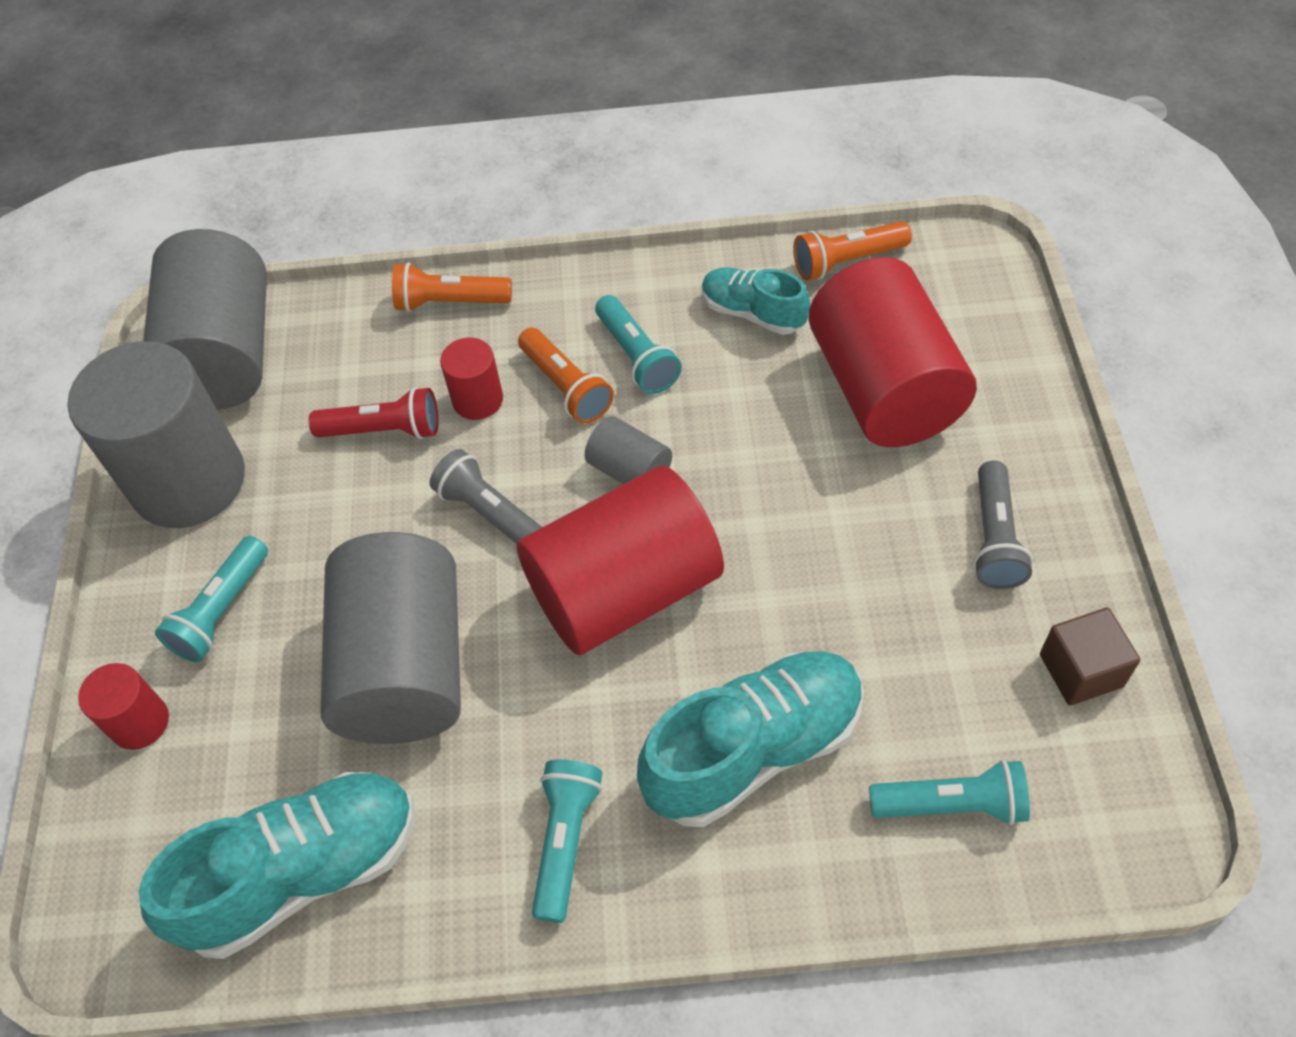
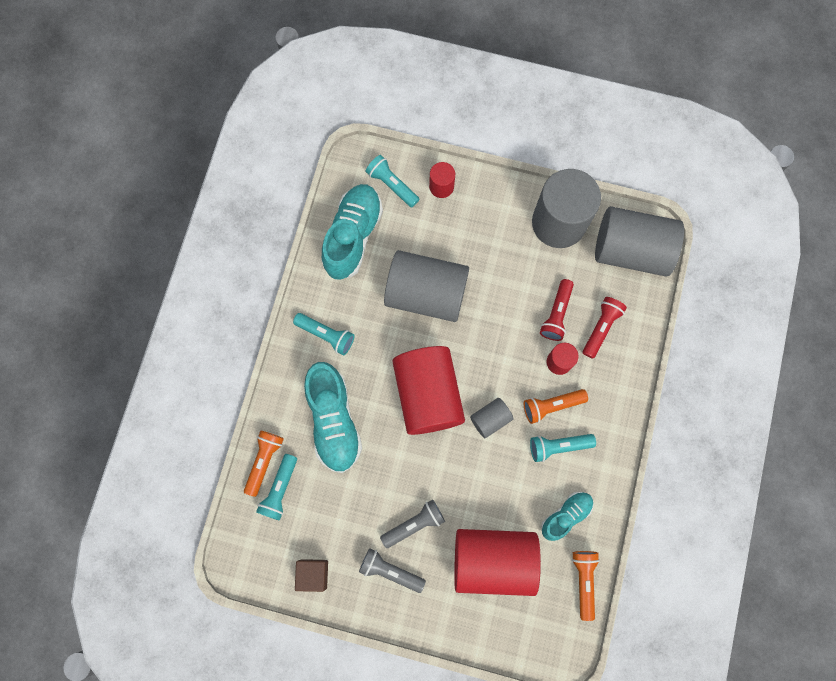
camera: 105 degrees right, 20 degrees up
turquoise shoe [139,772,415,959] -> turquoise shoe turned 150 degrees counterclockwise [321,184,383,280]
turquoise flashlight [155,536,268,662] -> turquoise flashlight moved to [365,155,419,207]
orange flashlight [392,263,512,312] -> orange flashlight moved to [244,430,284,497]
grey flashlight [429,449,542,544] -> grey flashlight moved to [380,500,445,548]
none -> red flashlight [583,297,627,359]

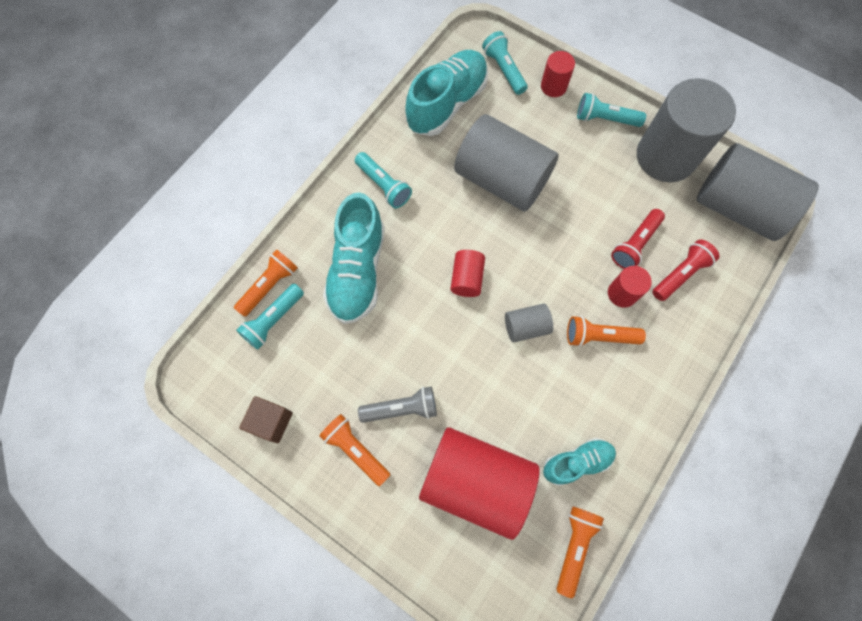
camera: 20 degrees right, 5 degrees down
grey flashlight [359,548,426,593] -> orange flashlight [319,414,390,486]
red cylinder [392,346,465,435] -> red cylinder [450,250,485,297], size x0.46
turquoise flashlight [530,434,596,462] -> turquoise flashlight moved to [577,93,646,127]

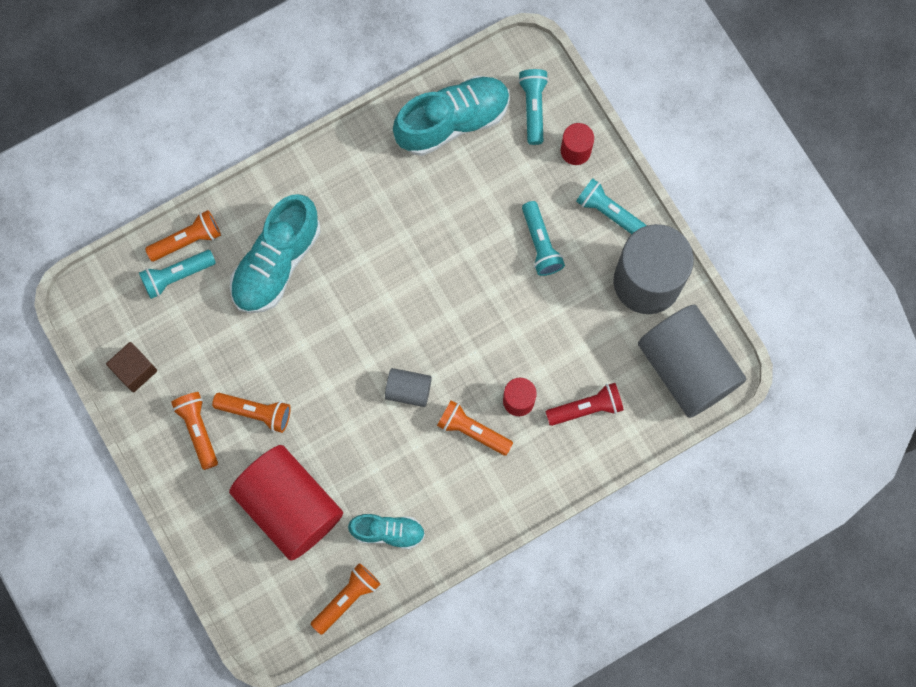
camera: 25 degrees right, 5 degrees up
turquoise flashlight [355,152,412,209] -> turquoise flashlight moved to [522,201,565,276]
grey flashlight [358,387,437,423] -> orange flashlight [212,393,291,433]
red cylinder [450,250,485,297] -> none
grey cylinder [454,114,559,212] -> none
red flashlight [611,209,665,269] -> none

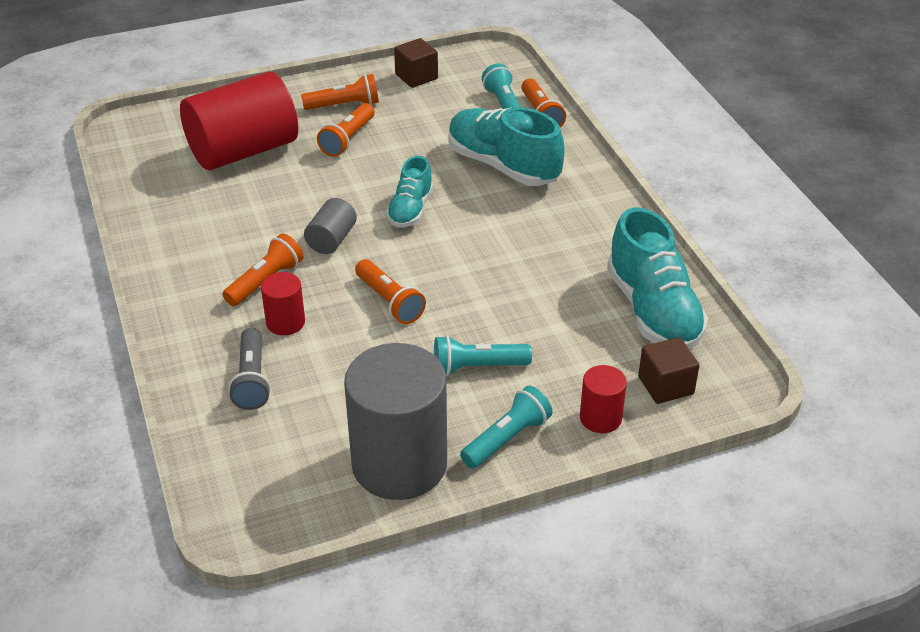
camera: 100 degrees right, 35 degrees down
orange flashlight [311,563,380,635] -> orange flashlight moved to [355,259,426,324]
turquoise shoe [348,514,425,549] -> turquoise shoe moved to [386,156,433,228]
turquoise flashlight [518,69,549,145] -> brown cube [638,337,700,404]
red flashlight [545,383,624,426] -> grey flashlight [228,328,271,410]
grey cylinder [638,305,747,418] -> none

